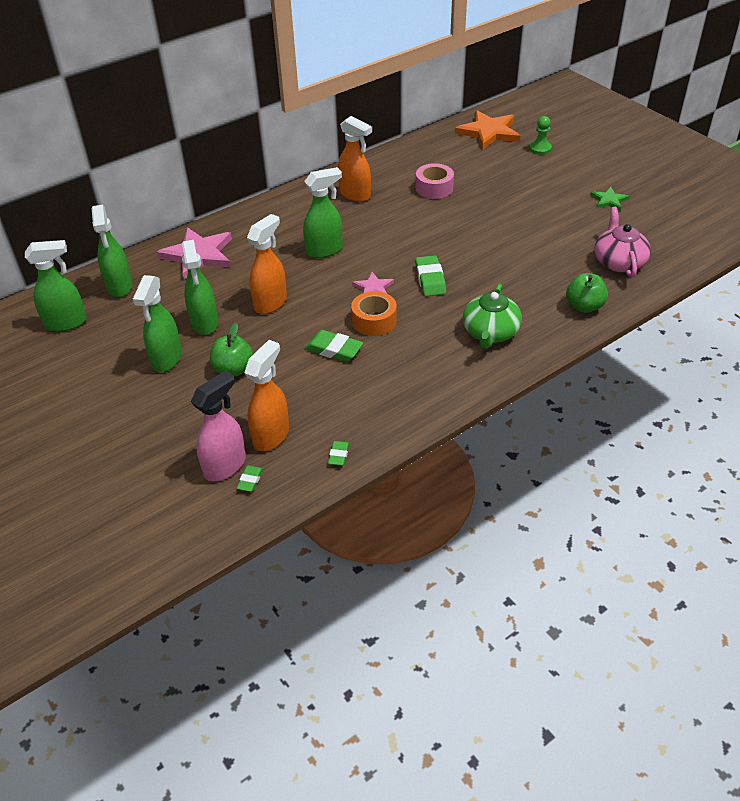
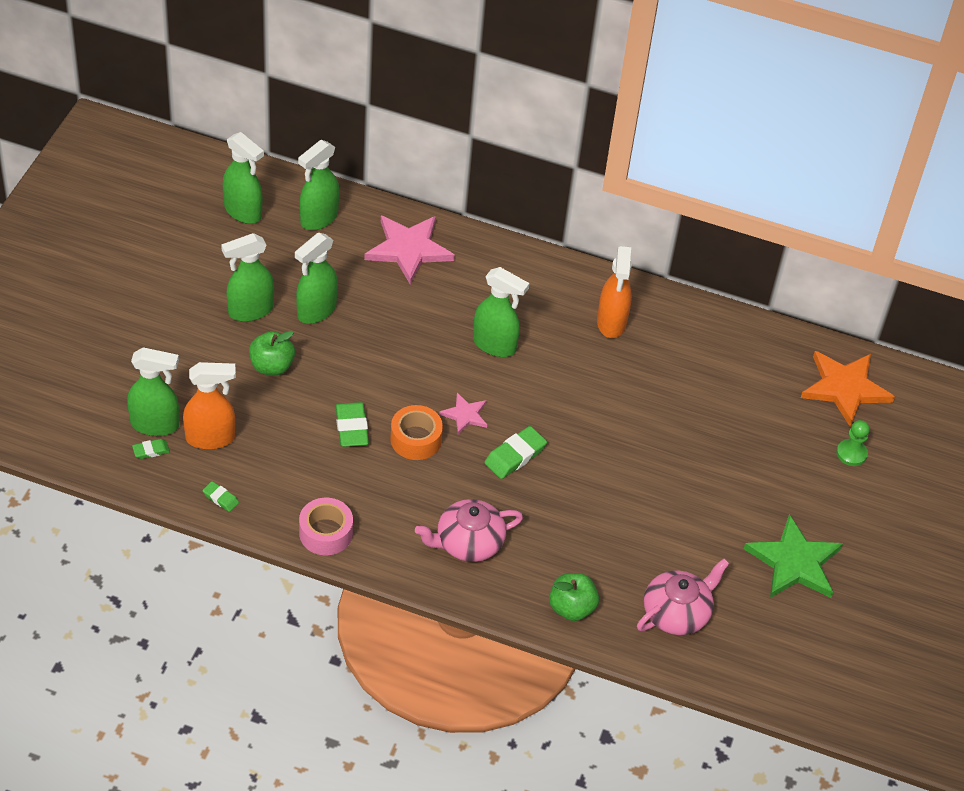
camera: 50 degrees right, 5 degrees up
pink spray bottle [191,370,246,481] -> green spray bottle [127,347,179,436]
orange spray bottle [247,214,287,314] -> none
green eraser [328,441,349,466] -> green eraser turned 60 degrees clockwise [202,481,239,512]
pink tape [416,163,454,199] -> pink tape moved to [299,498,353,555]
green teapot [463,284,522,348] -> pink teapot [415,499,523,562]
green star [590,187,629,211] -> green star [744,514,843,598], size x1.92

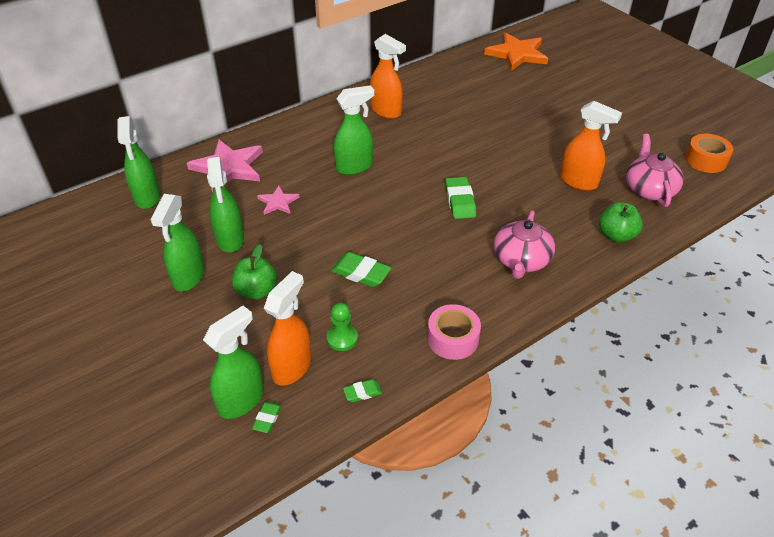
camera: 50 degrees left, 5 degrees down
green spray bottle [223,132,264,224] -> none
orange tape [390,405,443,460] -> orange tape moved to [685,134,733,173]
pink star [439,393,487,434] -> pink star moved to [257,186,300,215]
green star [744,514,843,598] -> none
green pawn [836,420,870,466] -> green pawn moved to [326,303,358,351]
none -> orange spray bottle [560,101,622,191]

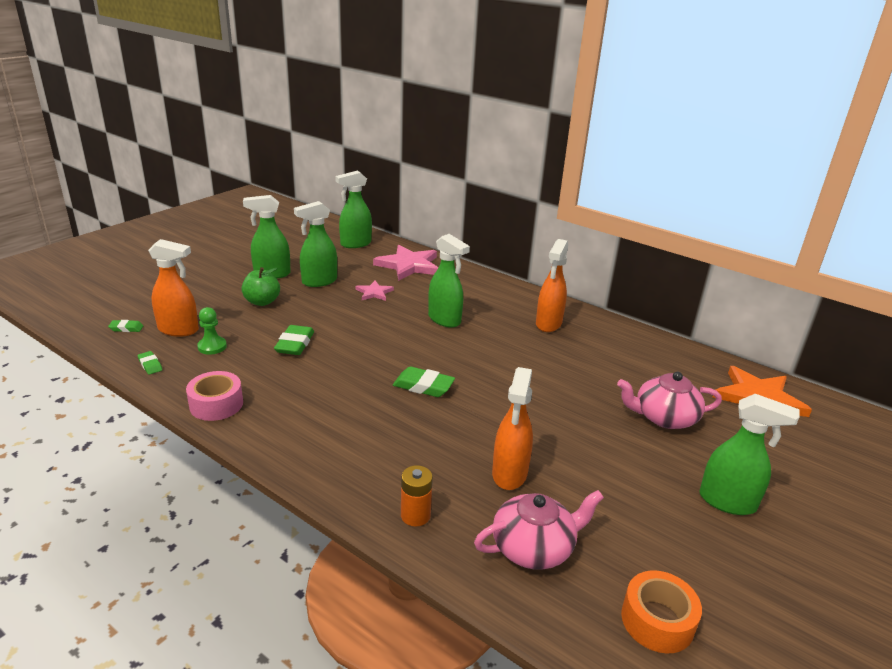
camera: 70 degrees right, 15 degrees down
green spray bottle [203,306,264,419] -> green spray bottle moved to [699,394,799,515]
green eraser [445,177,476,219] -> green eraser turned 45 degrees clockwise [393,367,455,397]
pink teapot [494,210,555,279] -> pink teapot moved to [617,372,722,429]
green apple [599,202,643,243] -> orange battery [401,465,433,526]

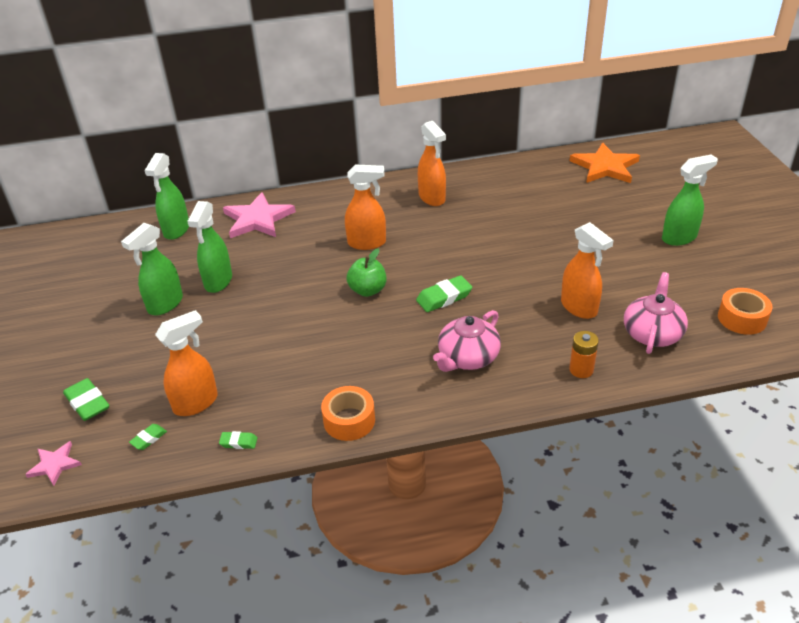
camera: 45 degrees left, 10 degrees up
pink tape [186,371,243,421] -> orange tape [321,386,375,441]
green pawn [197,307,227,355] -> none
green apple [241,267,280,306] -> green apple moved to [346,248,387,297]
green eraser [274,325,314,355] -> green eraser moved to [63,378,109,421]
pink star [355,281,394,301] -> pink star moved to [25,441,82,486]
green spray bottle [428,234,470,328] -> orange spray bottle [345,164,386,250]
pink teapot [617,372,722,429] -> pink teapot moved to [433,310,501,372]

